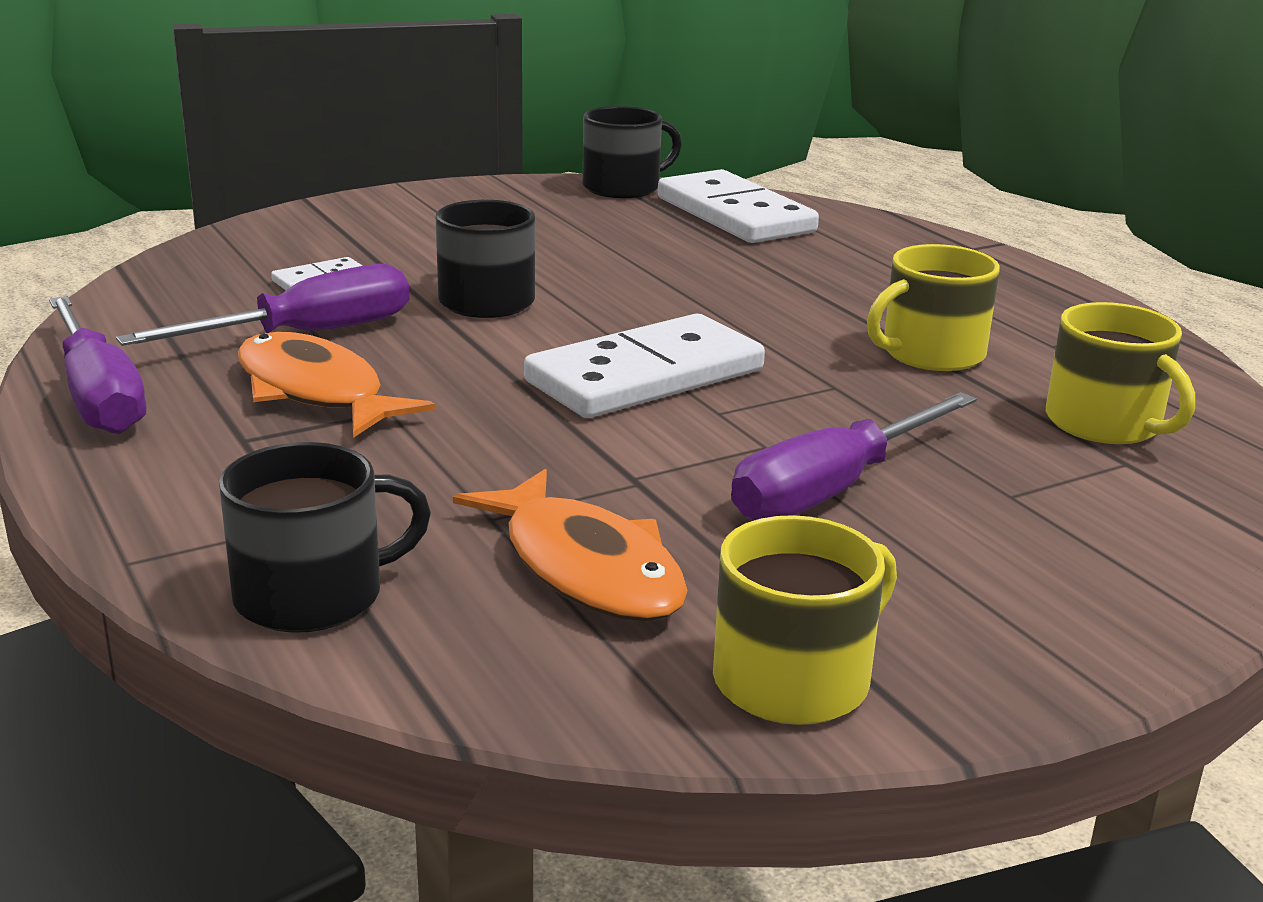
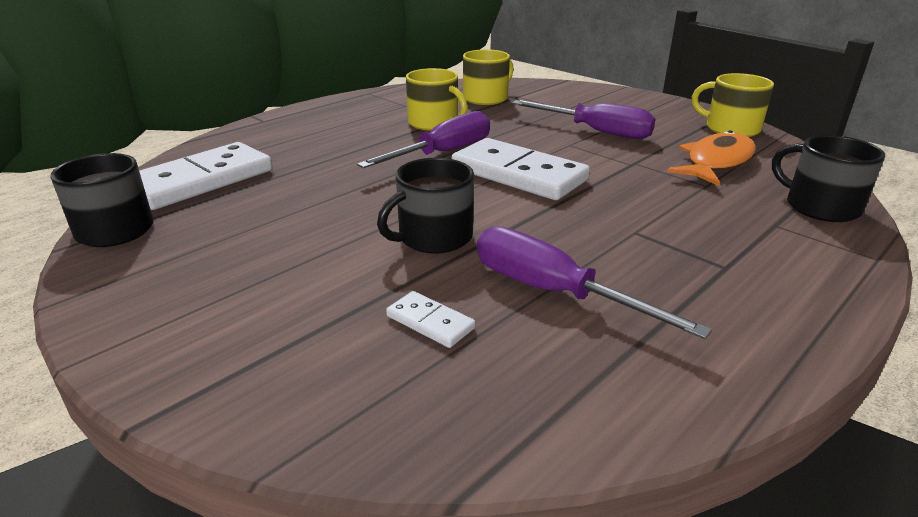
camera: 105 degrees left, 5 degrees up
purple screwdriver [49,296,146,434] -> purple screwdriver moved to [357,111,490,168]
orange fish [238,332,435,438] -> none

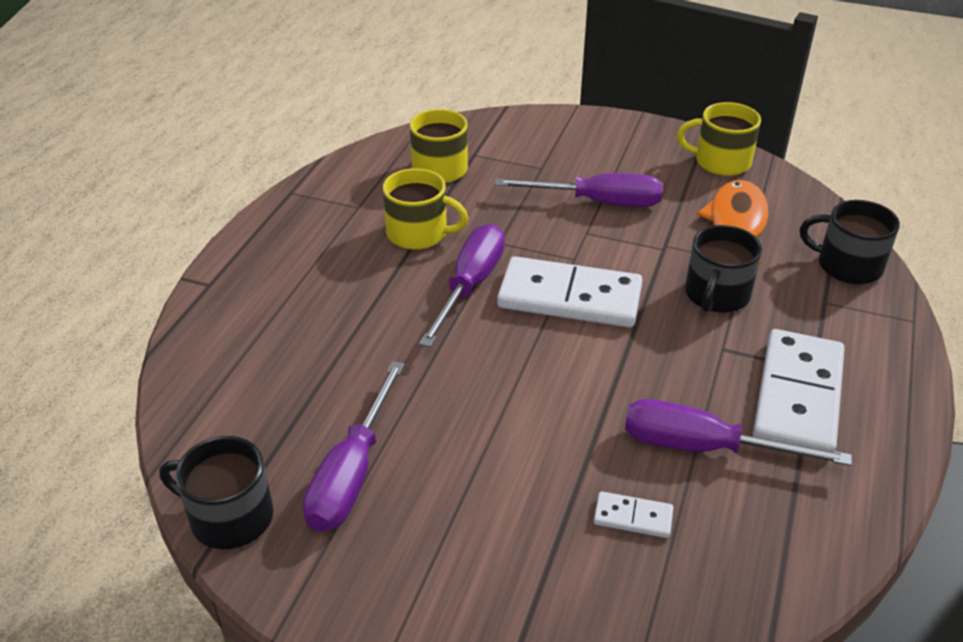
camera: 25 degrees left, 10 degrees up
white domino [139,142,273,210] -> white domino moved to [753,329,845,452]
black mug [377,158,474,254] -> black mug moved to [685,225,762,313]
none -> purple screwdriver [303,361,405,532]

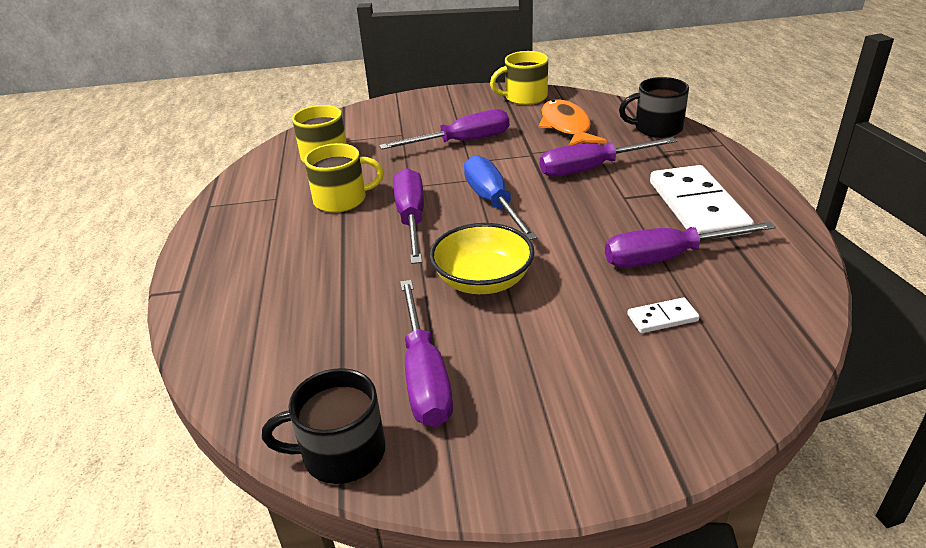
camera: 25 degrees left, 5 degrees down
white domino [497,256,642,328] -> blue screwdriver [464,155,537,240]
black mug [685,225,762,313] -> purple screwdriver [540,137,677,177]
none -> yellow bowl [429,223,535,294]

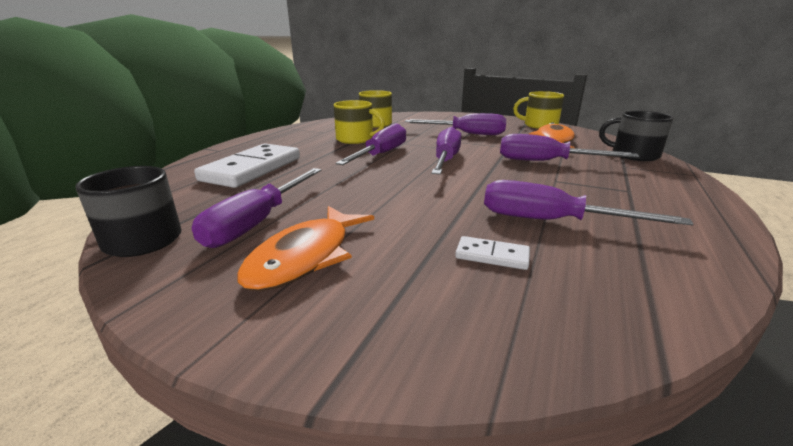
camera: 30 degrees right, 10 degrees down
yellow bowl [429,223,535,294] -> none
blue screwdriver [464,155,537,240] -> purple screwdriver [431,127,462,174]
white domino [650,165,754,239] -> white domino moved to [194,143,300,188]
none -> orange fish [237,206,374,291]

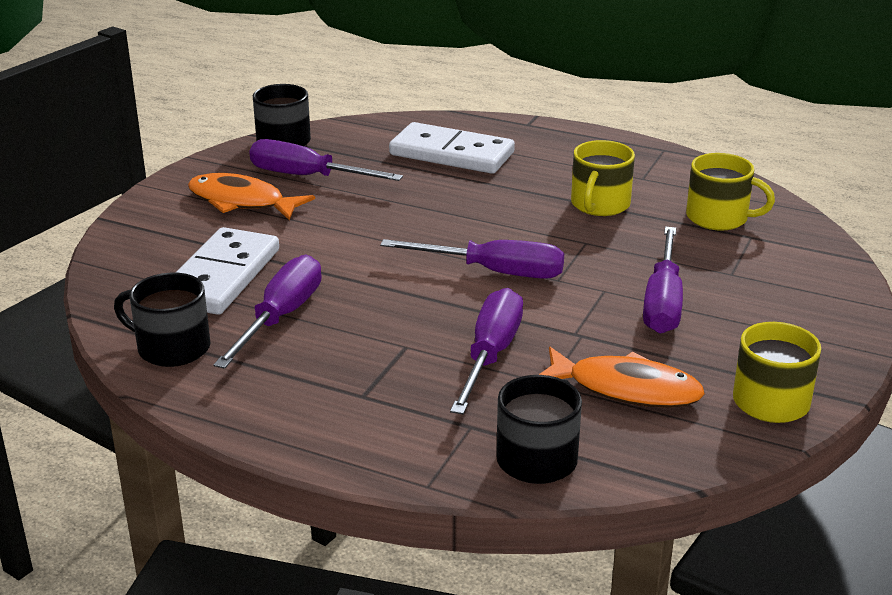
camera: 90 degrees right, 5 degrees up
purple screwdriver [336,123,406,165] -> none
white domino [455,236,530,270] -> white domino [176,227,279,315], size x2.26
none -> black mug [114,273,211,367]

